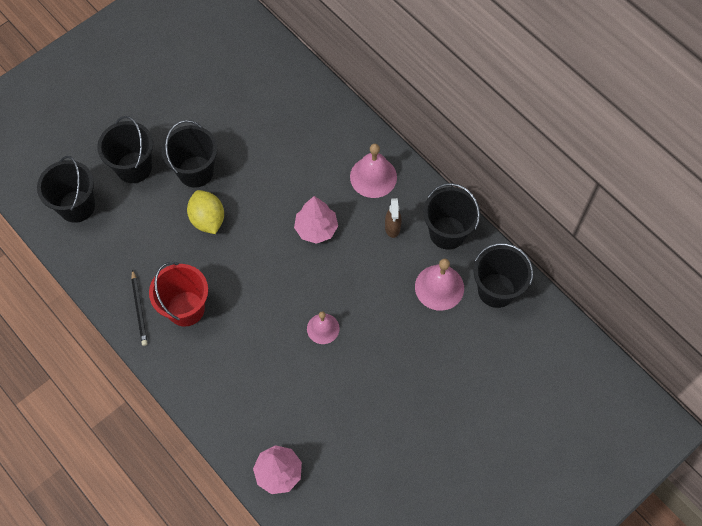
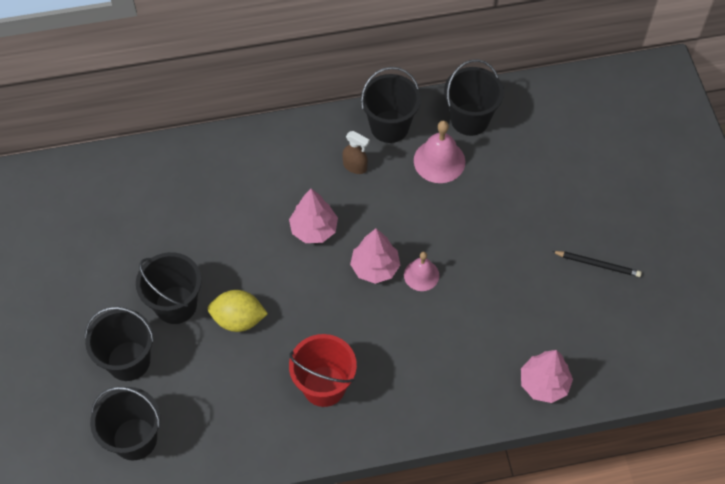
camera: 60 degrees left, 5 degrees down
black pencil [131,269,148,346] -> black pencil moved to [552,251,642,277]
pink bell [350,144,397,198] -> none
none -> pink tree [350,228,400,284]

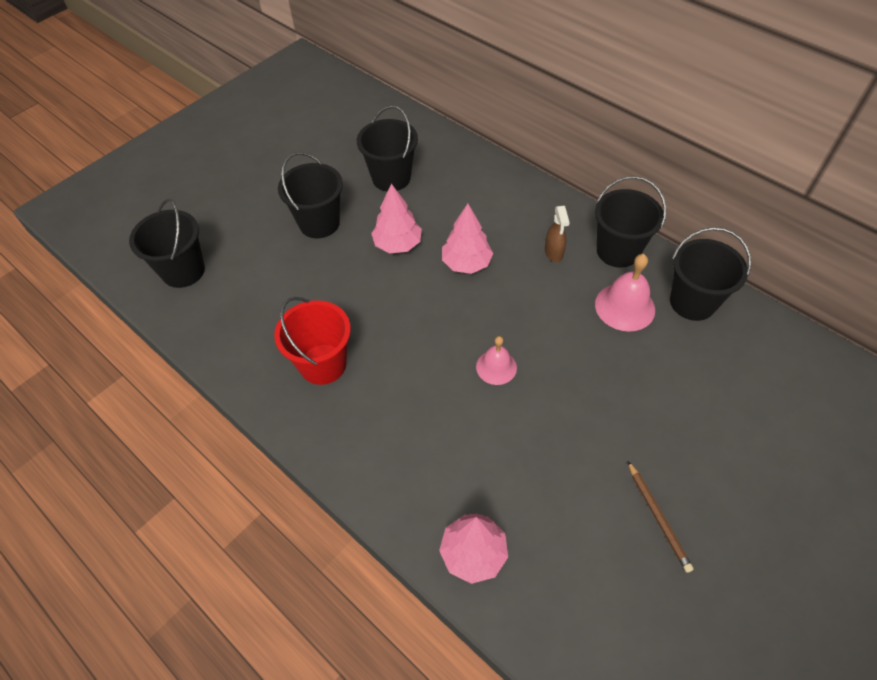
camera: 55 degrees right, 5 degrees down
black bucket [85,307,154,381] -> black bucket moved to [357,105,418,192]
yellow lemon [208,290,268,332] -> none
pink tree [350,228,400,284] -> pink tree moved to [371,183,422,253]
black pencil [552,251,642,277] -> brown pencil [628,461,694,573]

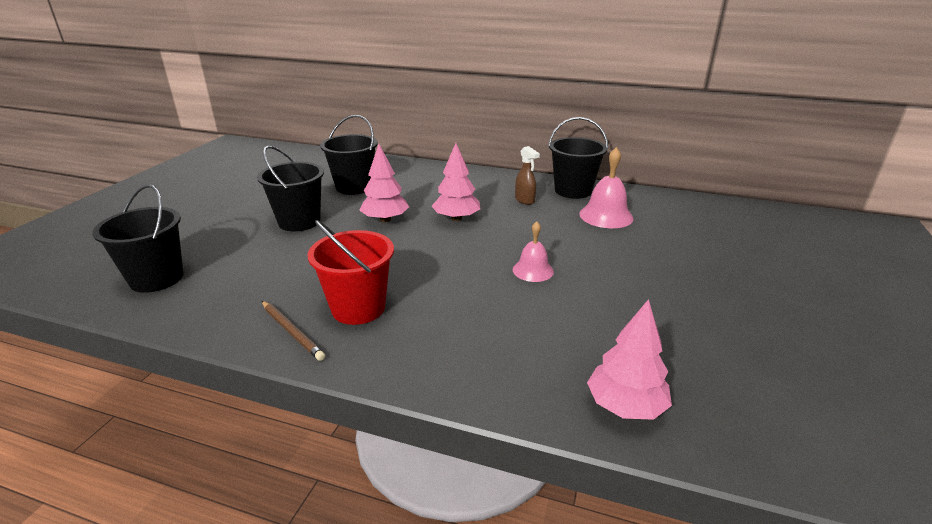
camera: 25 degrees left, 25 degrees down
brown pencil [628,461,694,573] -> brown pencil moved to [262,301,325,361]
black bucket [670,227,751,321] -> none

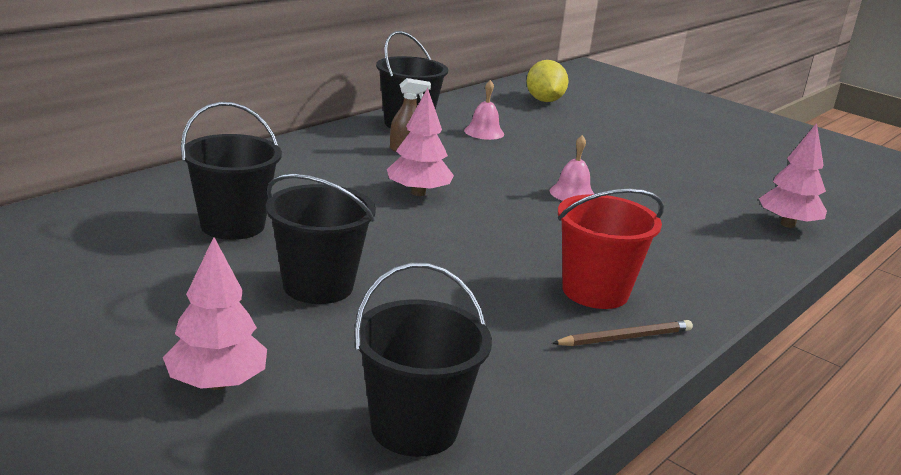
camera: 70 degrees left, 5 degrees down
pink tree [359,144,409,223] -> pink tree moved to [163,237,267,390]
pink bell [579,147,634,228] -> pink bell [464,80,504,140], size x0.65
none -> yellow lemon [527,60,568,102]

